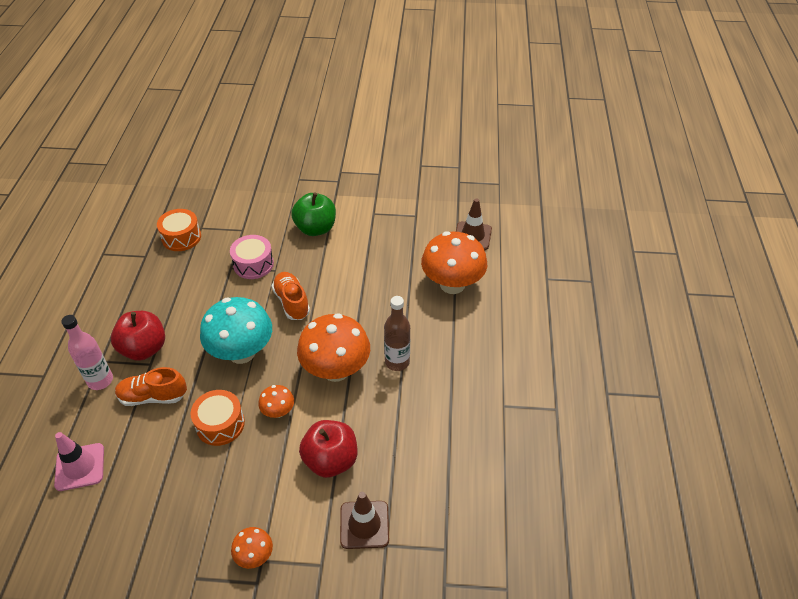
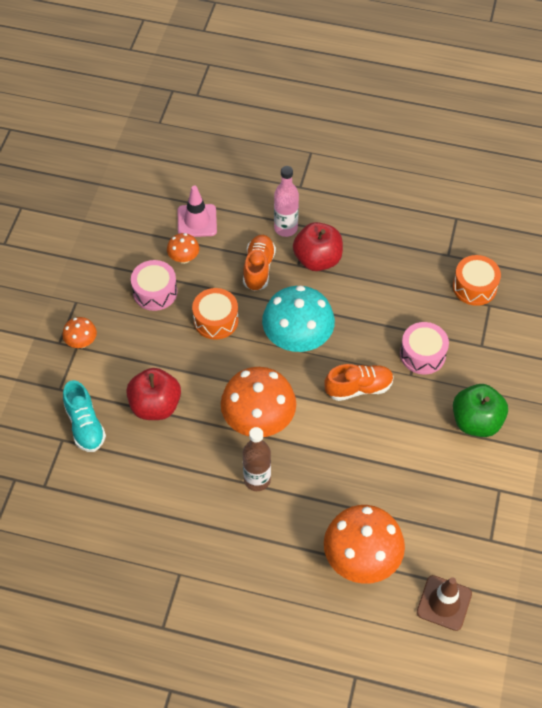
camera: 100 degrees right, 10 degrees up
orange mushroom [258,385,294,418] -> orange mushroom moved to [167,233,199,264]
brown traffic cone [340,492,389,549] -> turquoise shoe [63,380,106,452]
none -> pink drum [131,260,177,311]

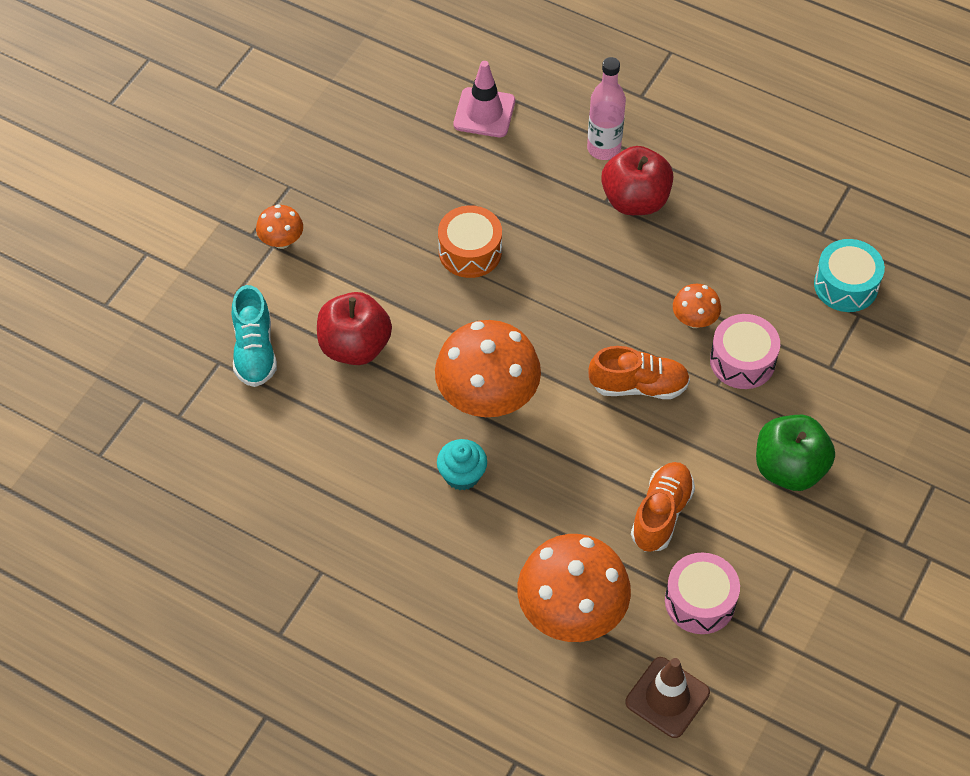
camera: 15 degrees right, 0 degrees up
pink drum [131,260,177,311] -> pink drum moved to [665,552,740,634]
orange mushroom [167,233,199,264] -> orange mushroom moved to [673,284,721,328]
orange shoe [243,235,276,291] -> orange shoe moved to [631,462,695,552]
brown bottle [243,427,271,491] -> turquoise cupcake [437,439,487,490]
turquoise mushroom [262,285,335,352] -> none
orange drum [453,255,501,306] -> turquoise drum [814,239,885,312]

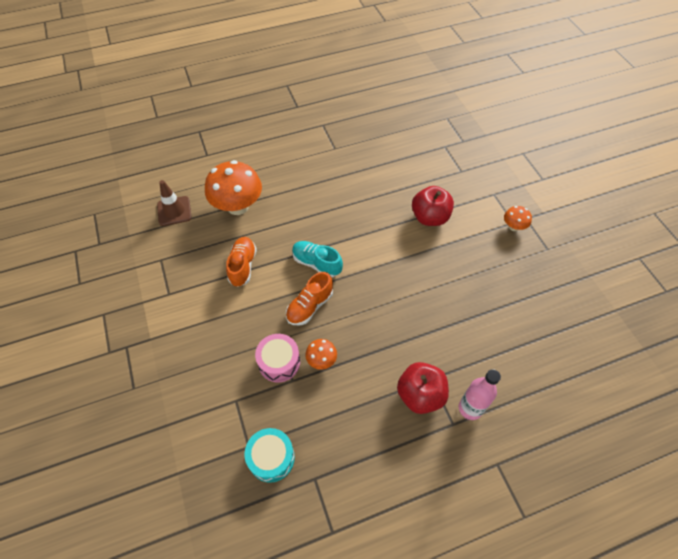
camera: 130 degrees right, 0 degrees up
turquoise shoe [232,285,277,387] -> turquoise shoe moved to [292,241,343,277]
orange mushroom [435,320,541,417] -> none
turquoise cupcake [437,439,487,490] -> none
orange drum [438,205,502,278] -> none
pink traffic cone [453,61,515,137] -> none
orange shoe [631,462,695,552] -> orange shoe turned 150 degrees counterclockwise [226,237,257,287]
pink drum [665,552,740,634] -> none
green apple [756,415,835,491] -> none

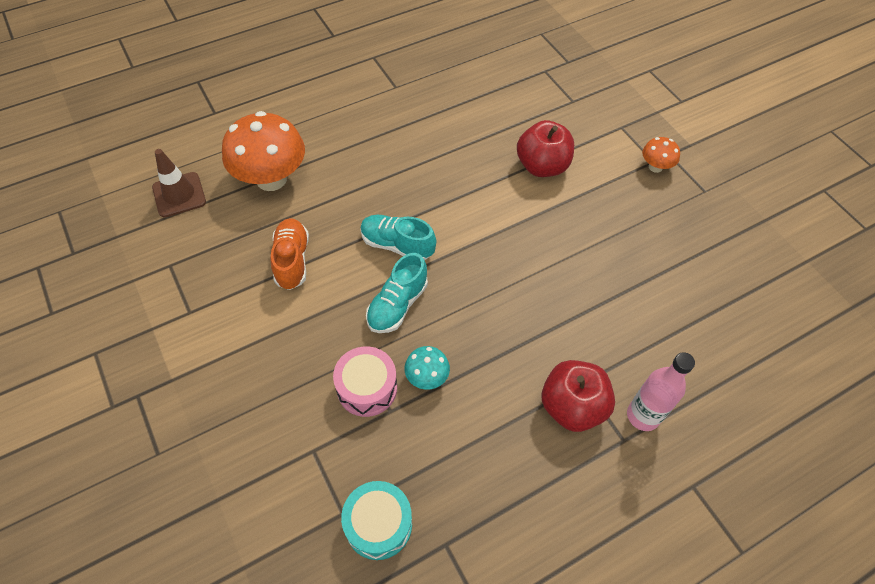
camera: 10 degrees left, 0 degrees up
orange shoe [286,272,333,325] -> turquoise shoe [366,253,428,333]
orange mushroom [305,339,337,370] -> turquoise mushroom [405,346,450,390]

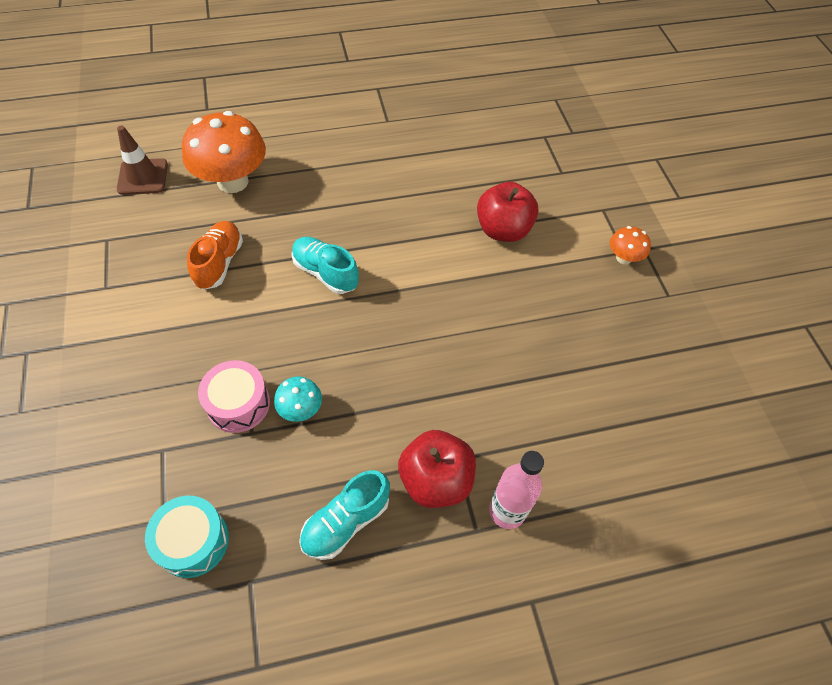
camera: 15 degrees right, 0 degrees up
turquoise shoe [366,253,428,333] -> turquoise shoe moved to [299,470,390,560]

